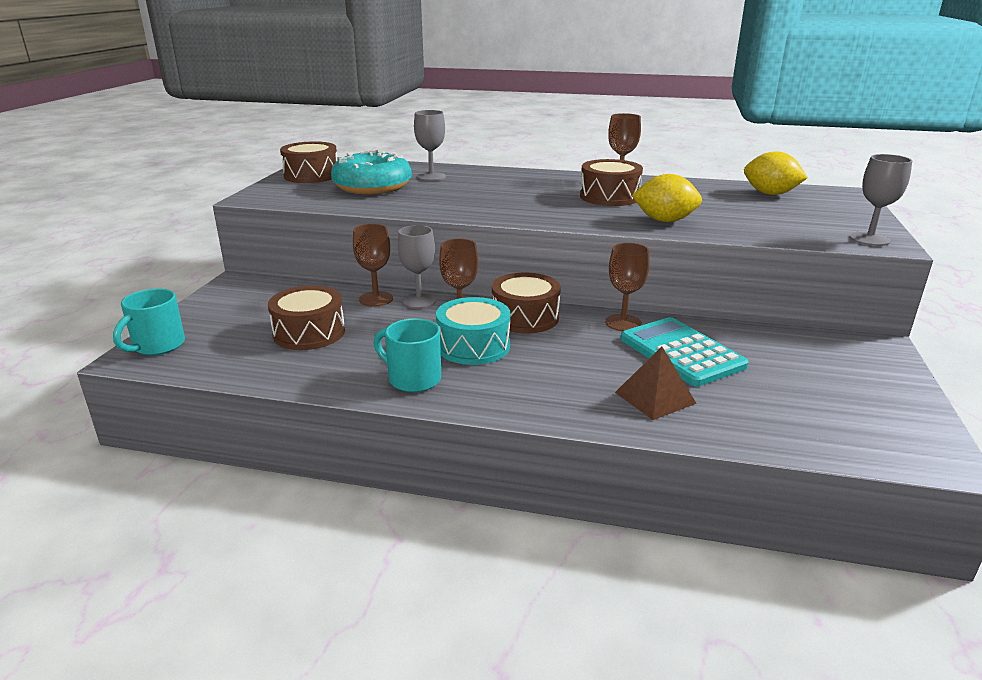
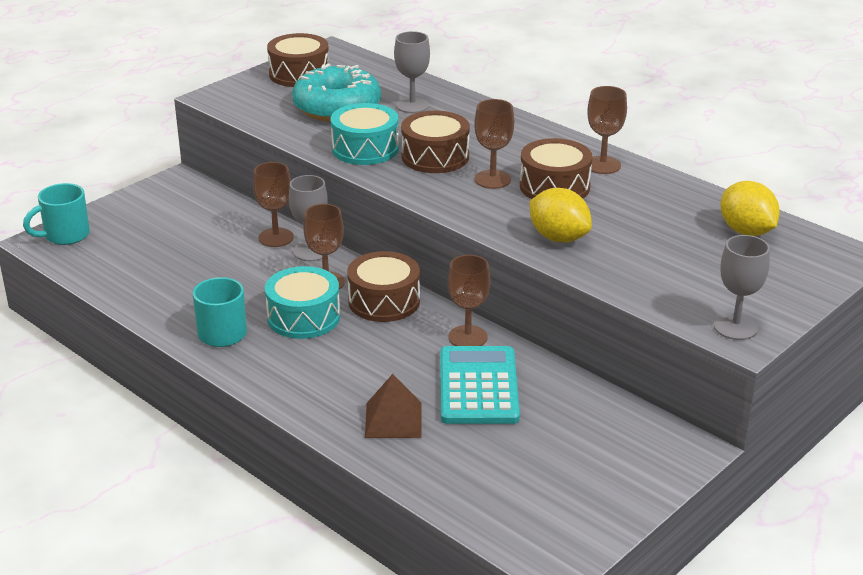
camera: 30 degrees right, 5 degrees up
brown drum [268,286,345,350] -> brown drum moved to [401,111,470,173]
none -> turquoise drum [330,103,399,165]
none -> brown goblet [474,99,514,189]

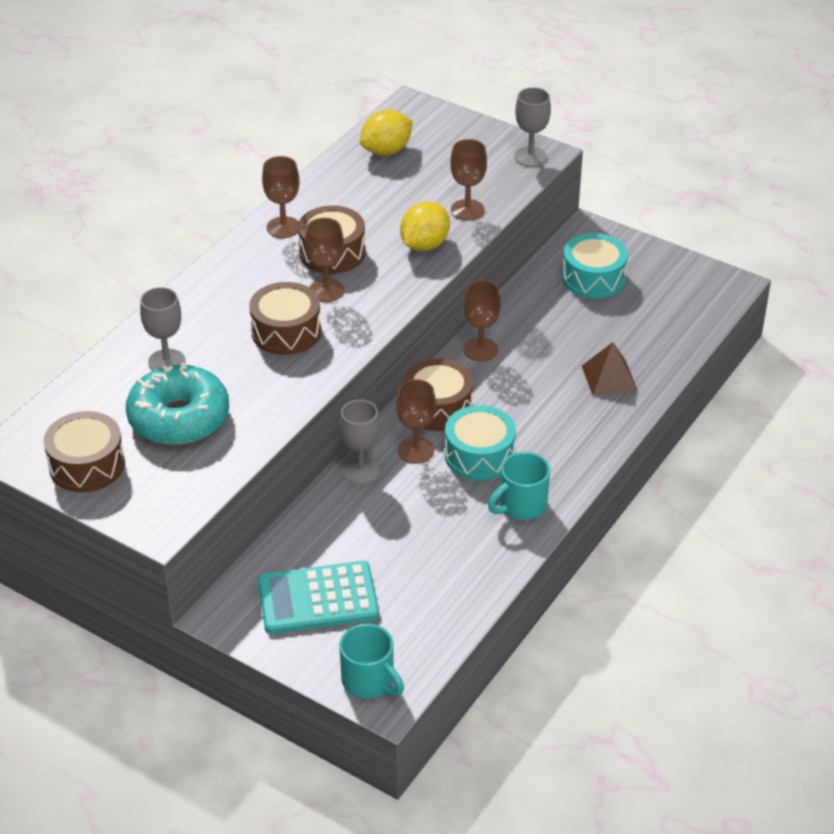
camera: 100 degrees left, 10 degrees up
brown goblet [253,162,294,247] -> brown goblet moved to [450,139,487,220]
turquoise drum [330,103,399,165] -> turquoise drum moved to [562,233,628,299]
turquoise calculator [440,346,520,424] -> turquoise calculator moved to [258,561,379,634]

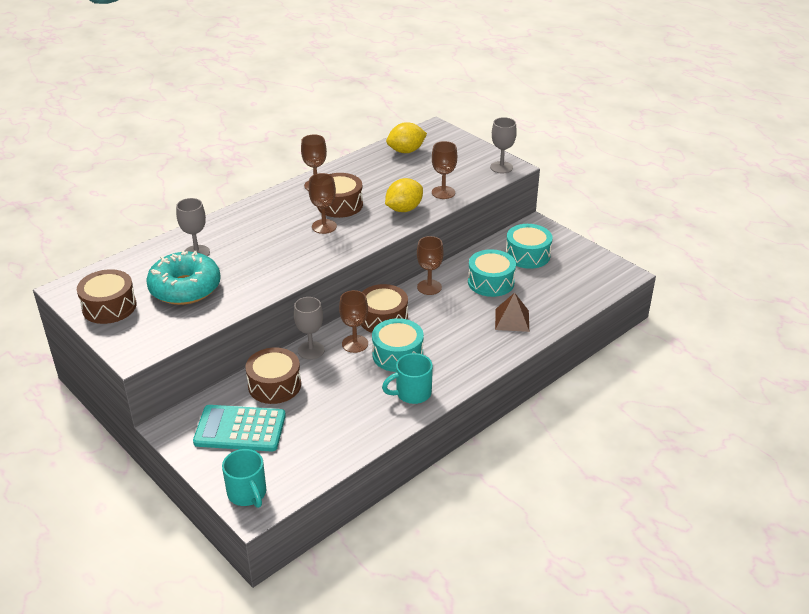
camera: 15 degrees right, 5 degrees down
brown drum [249,282,321,355] -> brown drum moved to [245,347,301,404]
none -> turquoise drum [468,249,516,297]

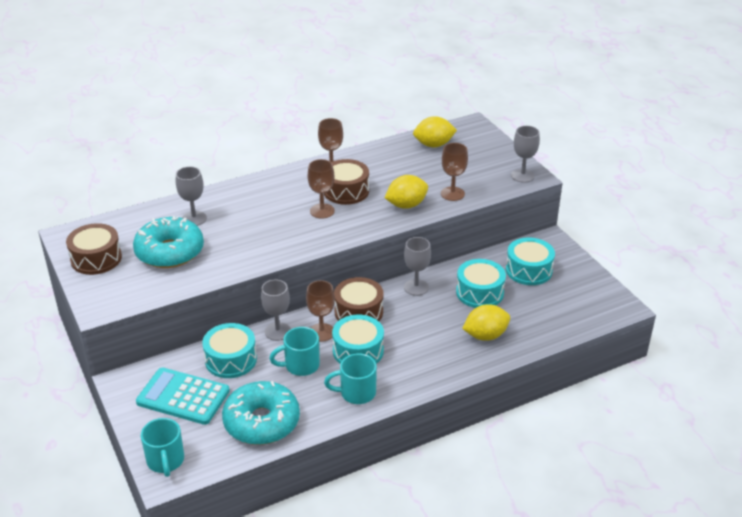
camera: 15 degrees right, 0 degrees up
brown drum [245,347,301,404] -> turquoise drum [202,323,257,378]
brown goblet [417,236,444,295] -> grey goblet [404,237,431,296]
brown pyramid [495,293,529,332] -> yellow lemon [462,304,510,341]
none -> turquoise donut [222,381,300,445]
none -> turquoise mug [269,327,320,376]

